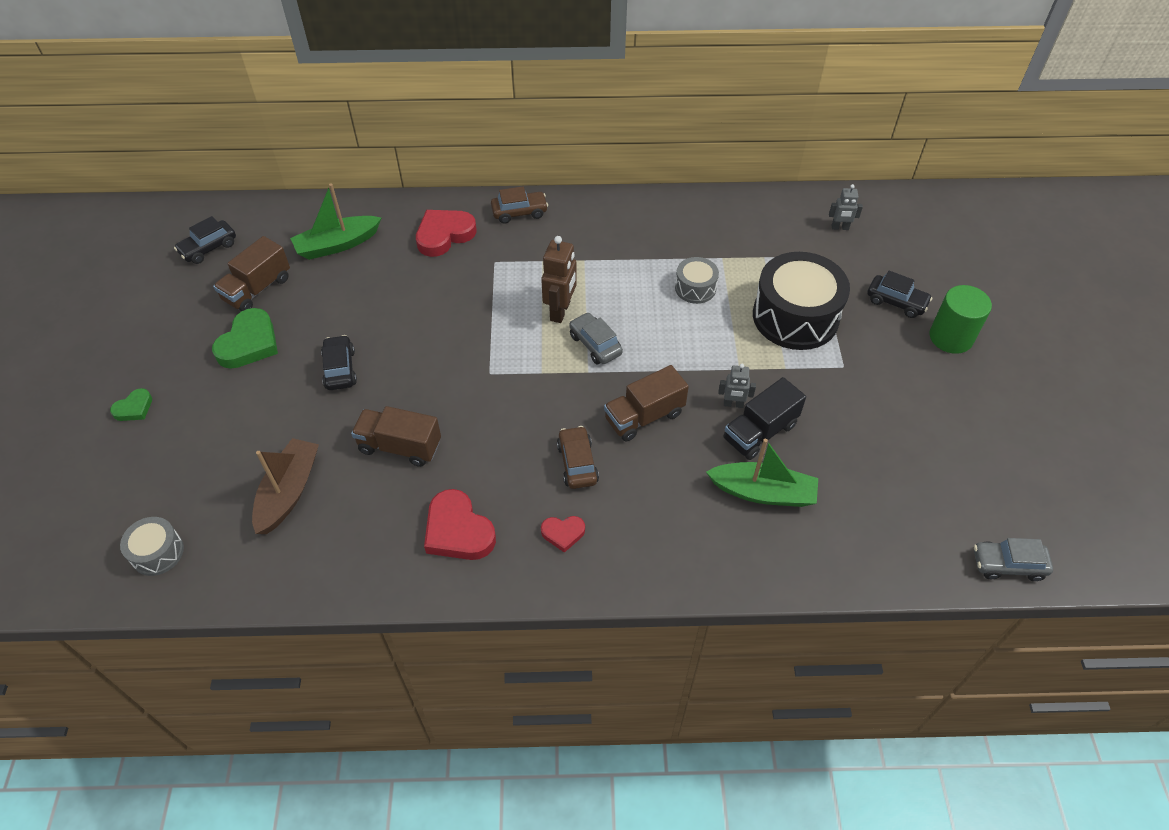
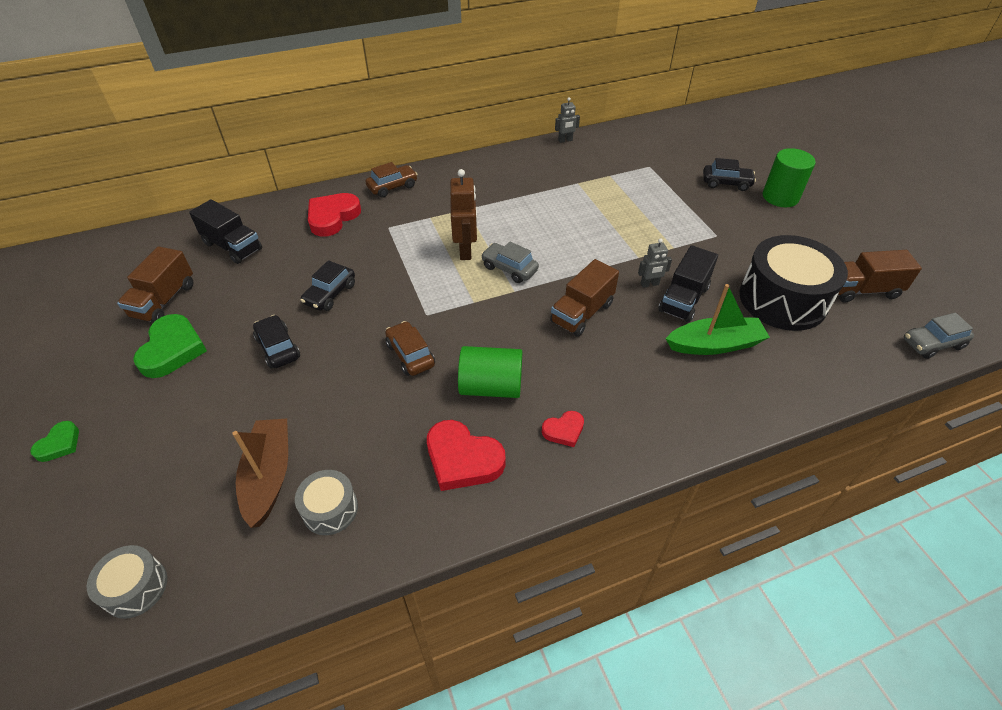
camera: 20 degrees left, 5 degrees down
black car [174,216,236,264] -> black car moved to [300,260,355,311]
green boat [290,183,381,260] -> black truck [189,199,262,264]
brown truck [351,406,441,467] -> brown truck moved to [838,250,922,303]
brown car [557,426,599,489] -> brown car moved to [385,321,435,376]
grey drum [675,257,719,304] -> grey drum moved to [295,470,358,535]
black drum [753,252,850,350] -> black drum moved to [739,235,848,331]
grey robot [829,184,863,230] -> grey robot moved to [555,97,580,143]
none -> green cylinder [458,346,522,398]

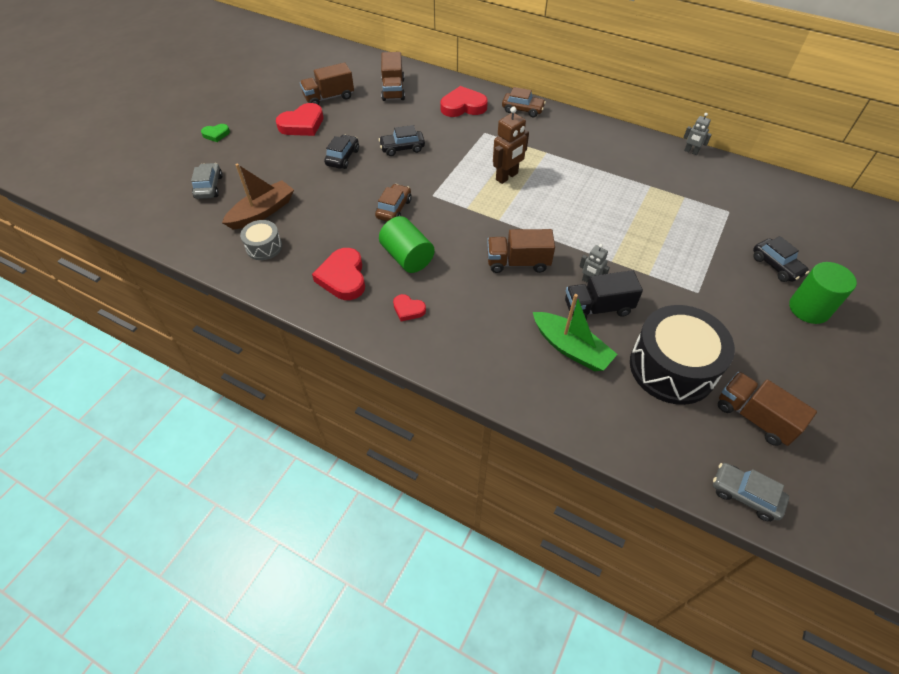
camera: 50 degrees right, 5 degrees up
grey drum [87,545,167,619] -> none
green heart [133,314,207,378] -> red heart [276,103,323,136]
black truck [189,199,262,264] -> brown truck [381,52,405,101]
grey car [481,242,539,283] -> grey car moved to [191,163,223,199]

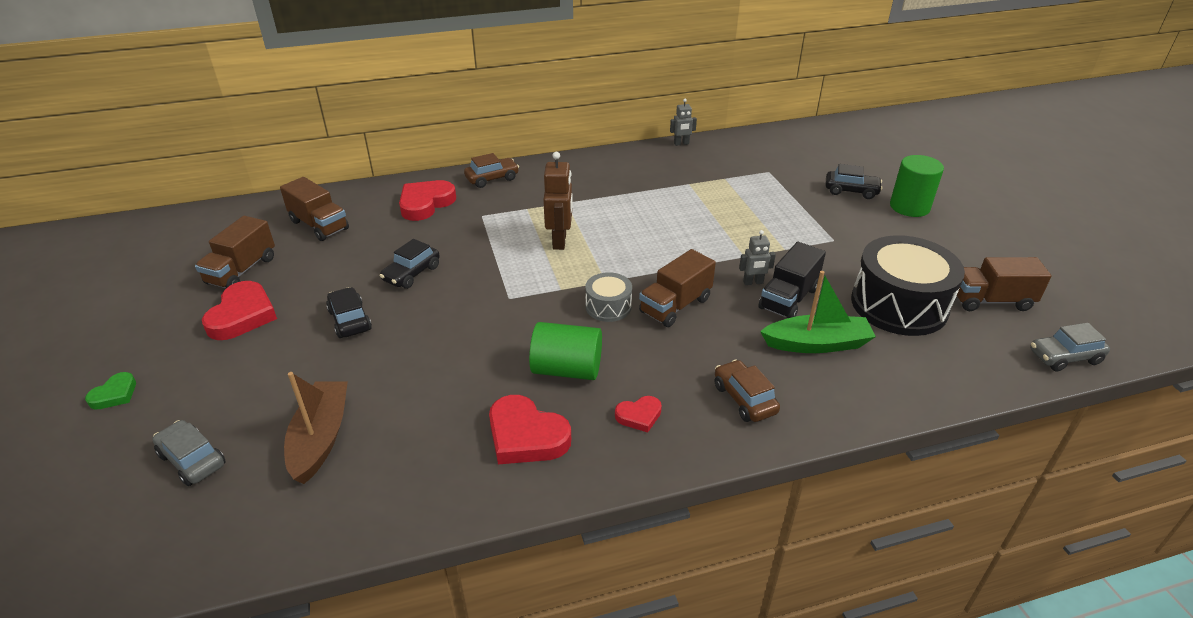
camera: 45 degrees left, 15 degrees down
grey drum [240,220,282,260] -> grey drum moved to [585,272,632,322]
brown car [375,184,412,222] -> brown car moved to [715,360,780,422]

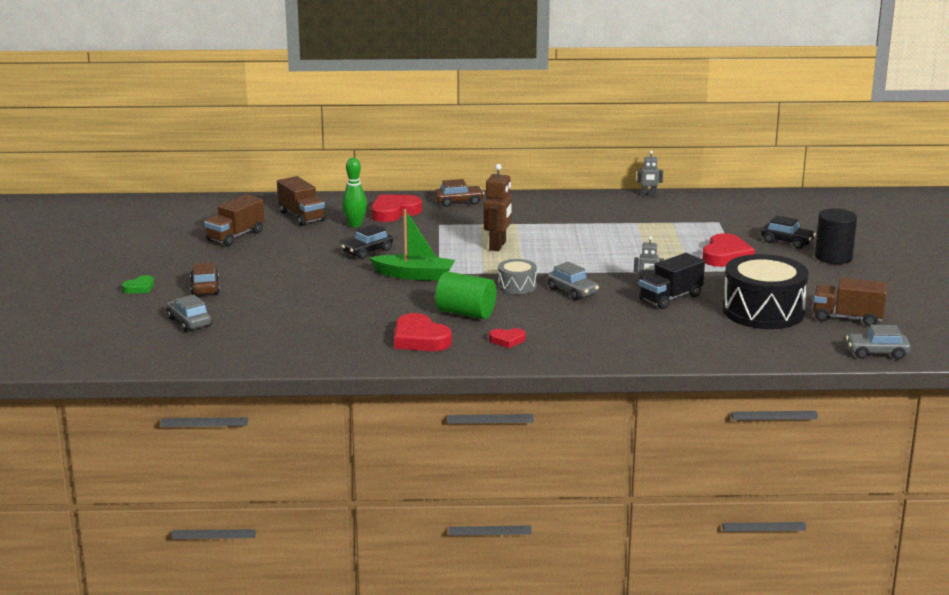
camera: 15 degrees right, 15 degrees down
red heart [202,281,277,340] -> red heart moved to [702,233,755,267]
brown boat [284,372,348,484] -> none
black car [326,287,372,338] -> none
brown truck [639,249,716,327] -> grey car [547,262,599,300]
brown car [715,360,780,422] -> brown car moved to [190,262,220,296]
green boat [760,271,876,353] -> green boat moved to [370,209,455,281]
green cylinder [890,155,944,217] -> black cylinder [815,208,857,264]
none -> green bowling pin [342,158,367,227]

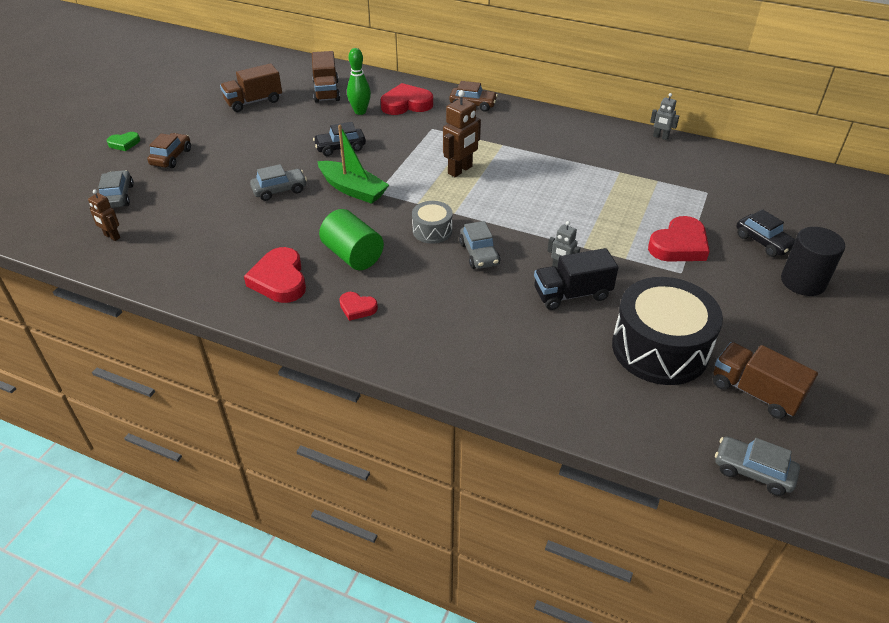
camera: 25 degrees right, 20 degrees up
none -> brown robot [88,189,120,241]
none -> grey car [250,164,307,201]

